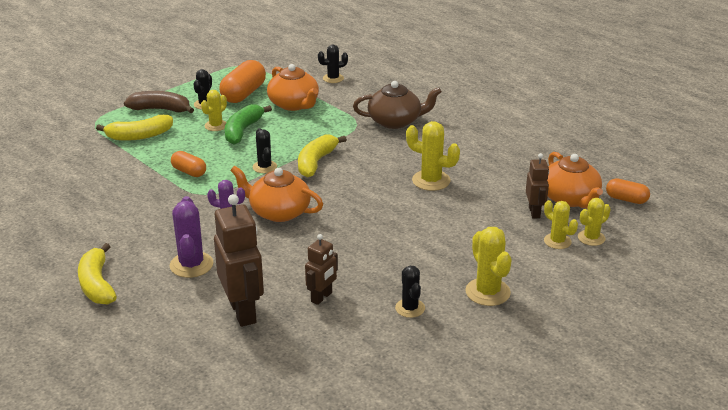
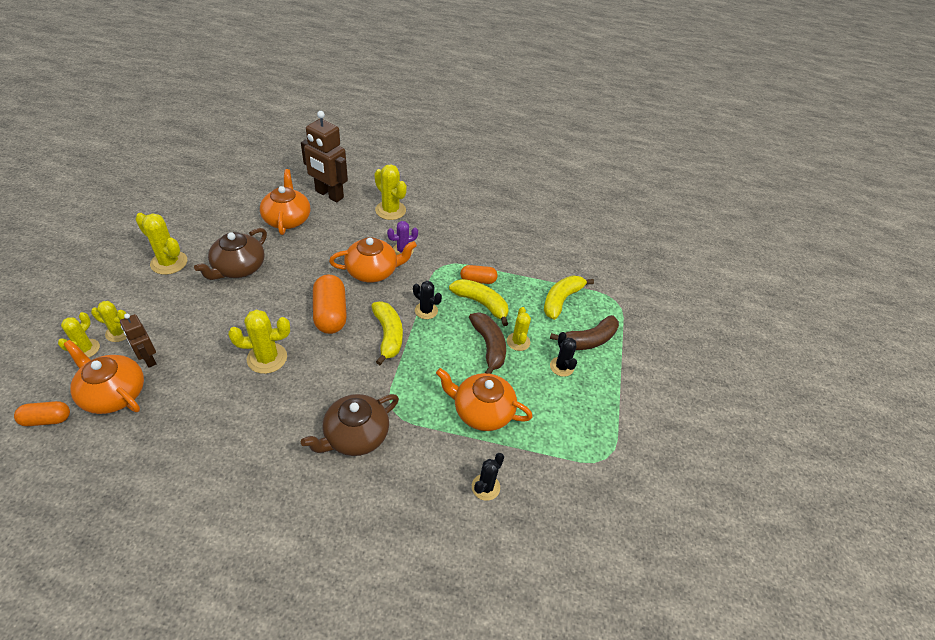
camera: 140 degrees right, 15 degrees up
yellow banana [78,243,117,304] -> yellow banana moved to [449,279,509,326]
purple cactus [170,196,213,278] -> yellow cactus [374,164,407,220]
orange capsule [219,60,266,103] -> orange capsule moved to [313,275,347,334]
green banana [225,104,272,144] -> brown banana [469,312,506,374]
brown robot [305,234,338,305] -> orange teapot [260,169,310,235]
black cactus [395,266,425,318] -> none
none -> brown teapot [194,228,267,280]

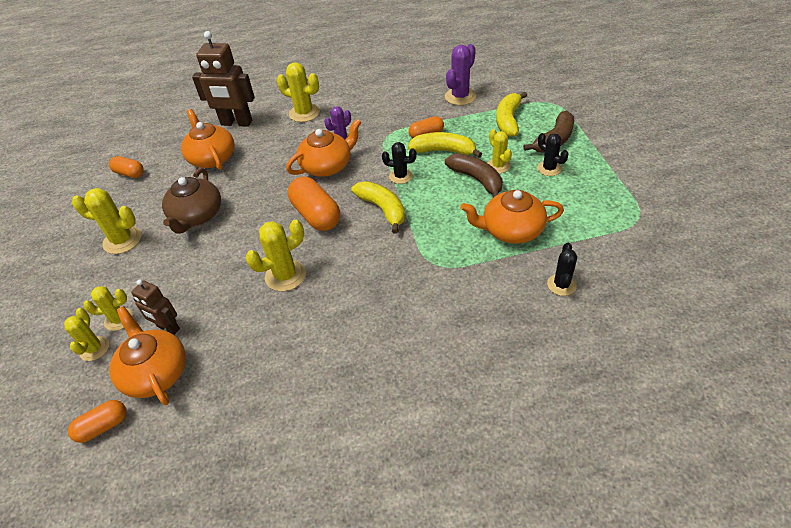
camera: 15 degrees left, 0 degrees up
orange teapot [63,340,144,414] -> orange teapot turned 45 degrees clockwise [109,306,186,405]
brown teapot [301,394,399,456] -> none
none -> orange capsule [109,156,144,178]
none -> purple cactus [445,44,476,105]

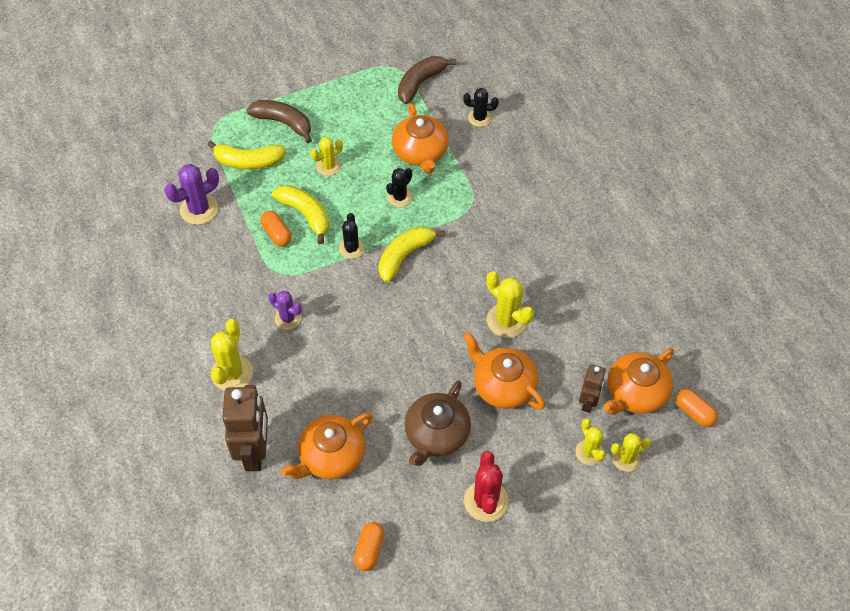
camera: 105 degrees left, 10 degrees up
yellow cactus [72,188,141,254] -> red cactus [464,451,509,522]
brown teapot [162,168,221,234] -> brown teapot turned 120 degrees clockwise [405,380,471,466]
orange teapot [286,119,362,177] -> orange teapot moved to [463,332,545,410]
orange capsule [288,177,340,231] -> none
yellow banana [408,132,482,158] -> yellow banana turned 135 degrees clockwise [272,185,329,244]
purple cactus [445,44,476,105] -> purple cactus turned 60 degrees counterclockwise [164,164,219,225]
brown banana [445,153,503,197] -> brown banana moved to [398,56,456,104]
black cactus [537,133,568,176] -> black cactus moved to [386,168,412,207]

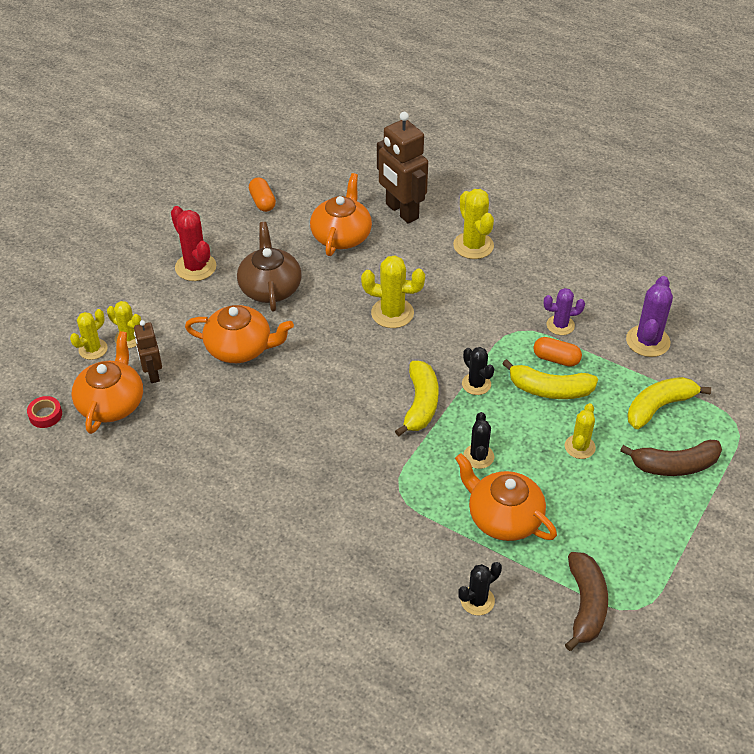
camera: 145 degrees right, 10 degrees down
purple cactus [268,291,302,330] -> purple cactus moved to [544,288,585,335]
yellow cactus [486,271,534,338] -> yellow cactus moved to [361,256,425,328]
orange capsule [675,389,718,427] -> red tape [27,396,62,428]

